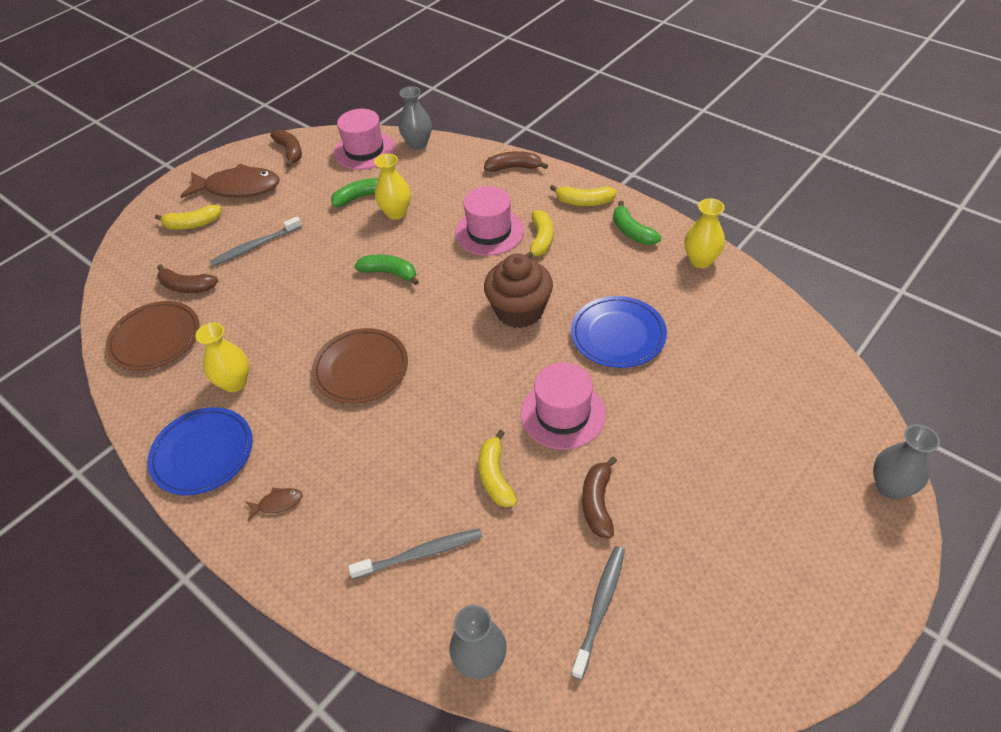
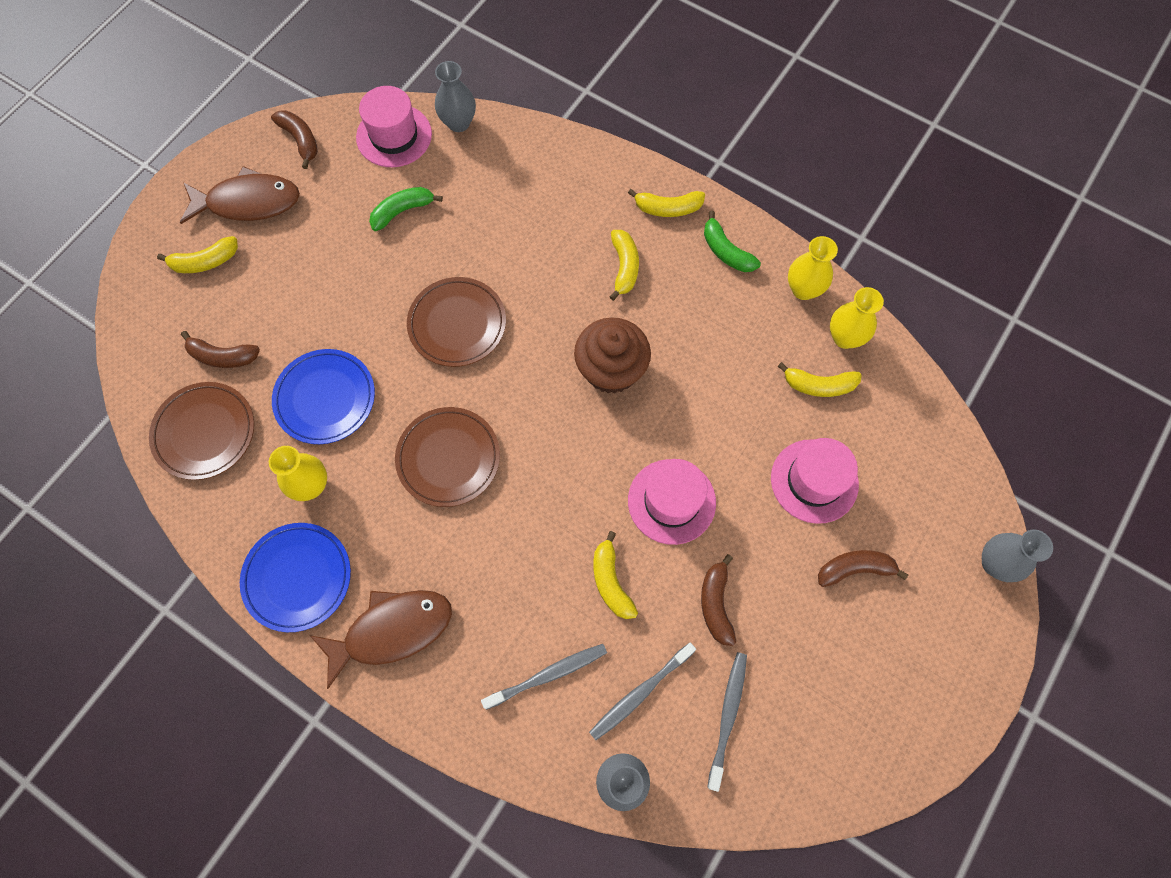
camera: 10 degrees left, 20 degrees up
grey toothbrush [210,217,302,266] -> grey toothbrush moved to [589,643,696,740]
brown fish [246,487,303,521] -> brown fish [310,590,452,689], size x2.41
green banana [354,255,419,285] -> brown plate [407,277,506,367]
yellow vase [374,154,411,220] -> yellow vase moved to [830,287,884,349]
pink hat [455,186,524,256] -> pink hat moved to [771,438,859,524]
brown banana [484,151,548,172] -> brown banana moved to [818,550,908,587]
blue plate [571,296,667,368] -> blue plate moved to [272,349,375,444]
none -> yellow banana [777,362,862,397]

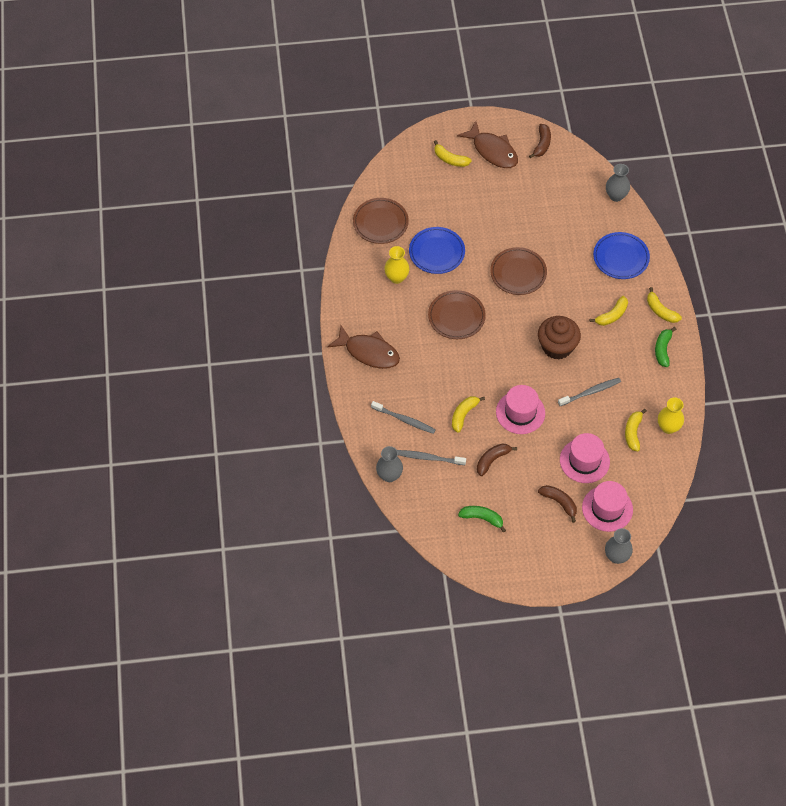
camera: 50 degrees right, 10 degrees down
brown banana [181,331,260,368] -> none
blue plate [240,523,351,632] -> blue plate moved to [593,232,650,279]
pink hat [356,86,432,167] -> pink hat moved to [582,481,633,532]
green banana [369,187,443,231] -> green banana moved to [458,506,506,533]
grey toothbrush [707,652,747,792] -> grey toothbrush moved to [558,378,621,406]
yellow banana [777,362,862,397] -> yellow banana turned 45 degrees clockwise [625,409,647,451]
yellow vase [788,236,838,300] -> none

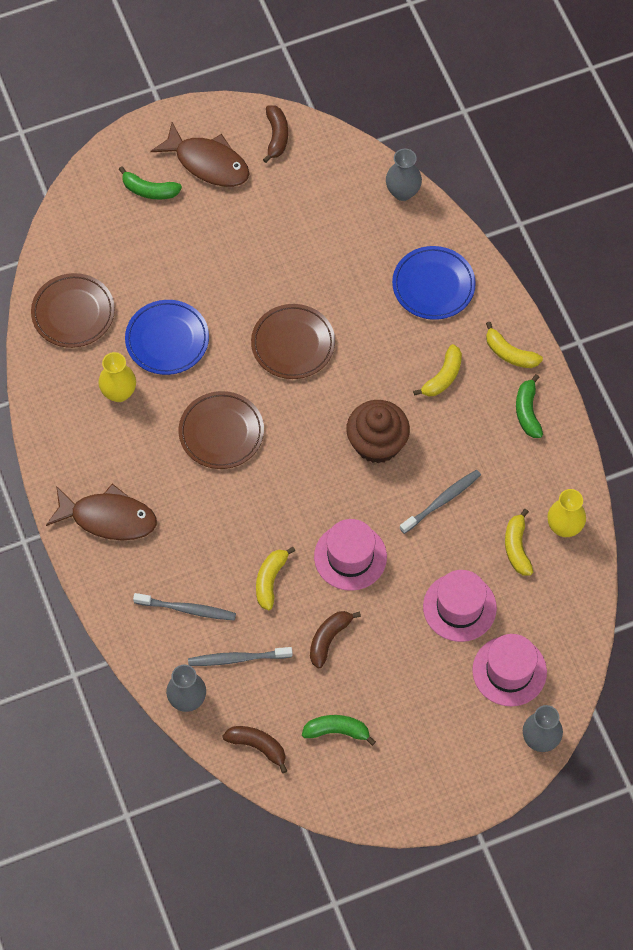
camera: 15 degrees left, 5 degrees up
yellow banana [434,140,472,167] -> green banana [119,166,182,199]
brown banana [538,485,577,523] -> brown banana moved to [223,726,287,773]

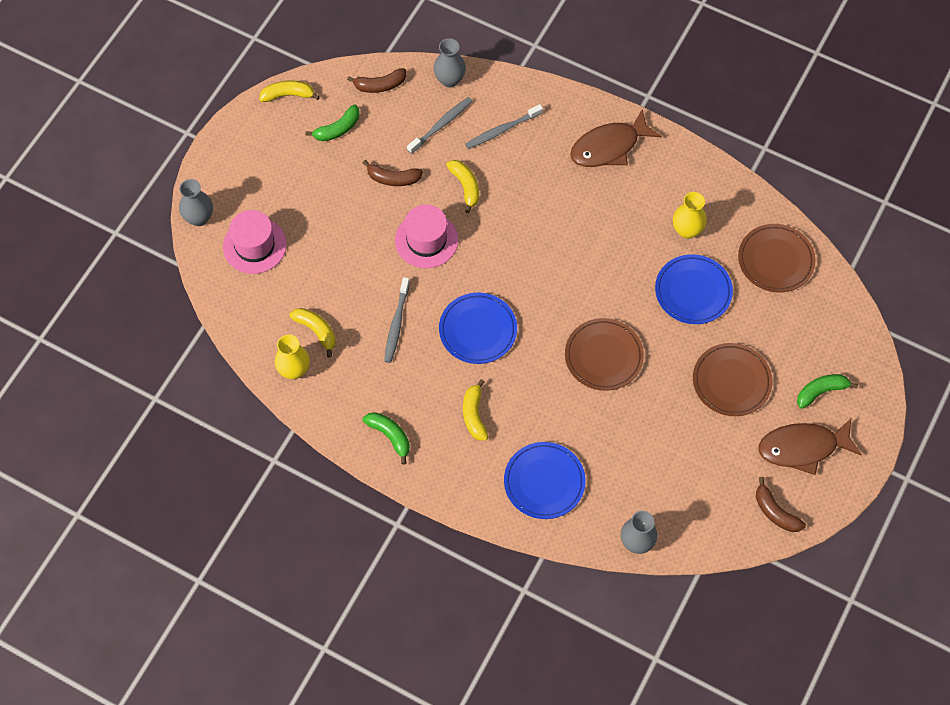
camera: 140 degrees right, 0 degrees up
brown plate [179,391,264,469] -> brown plate moved to [693,343,772,416]
brown banana [310,611,361,668] -> brown banana turned 105 degrees clockwise [363,160,423,186]
brown cupcake [346,400,410,464] -> blue plate [439,293,517,364]
pink hat [423,570,497,642] -> none
yellow banana [486,322,543,368] -> yellow banana moved to [259,80,320,102]

